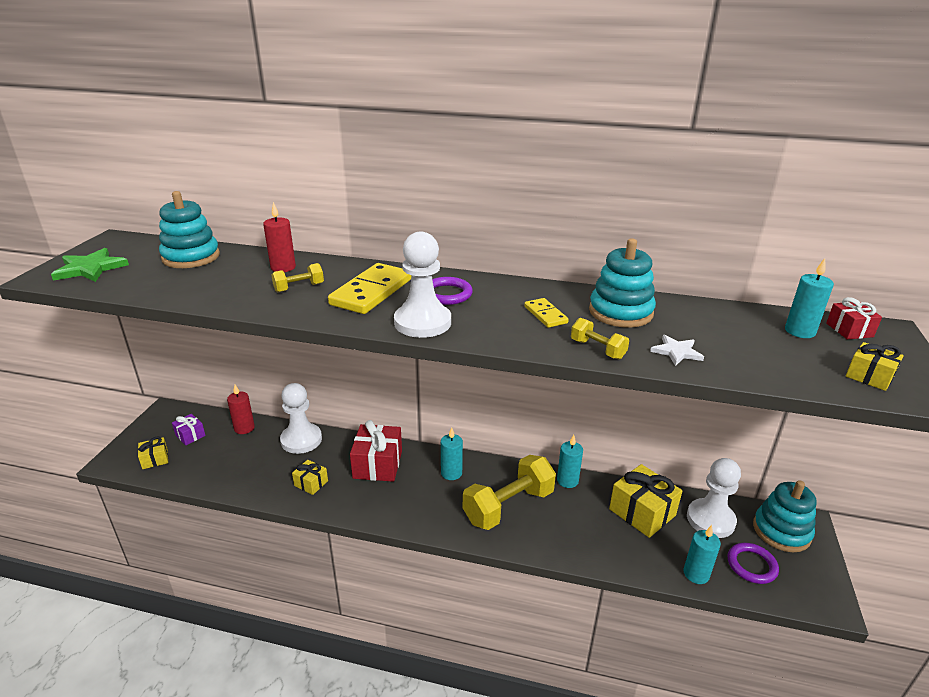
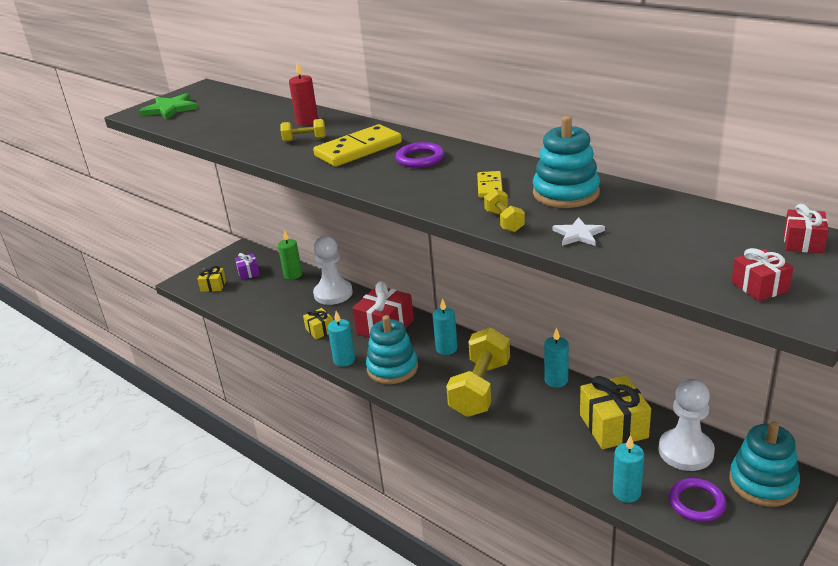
camera: 30 degrees right, 0 degrees up
turquoise stacking toy [159,191,220,268] -> turquoise stacking toy moved to [366,315,418,384]
red candle [227,385,255,434] -> green candle [278,230,302,280]
white pawn [394,232,451,338] -> none
yellow dumbbell [463,455,556,530] -> yellow dumbbell turned 60 degrees counterclockwise [446,327,510,417]
turquoise candle [785,258,834,338] -> turquoise candle moved to [328,311,355,367]
yellow gift [846,342,904,391] -> red gift [731,248,793,301]

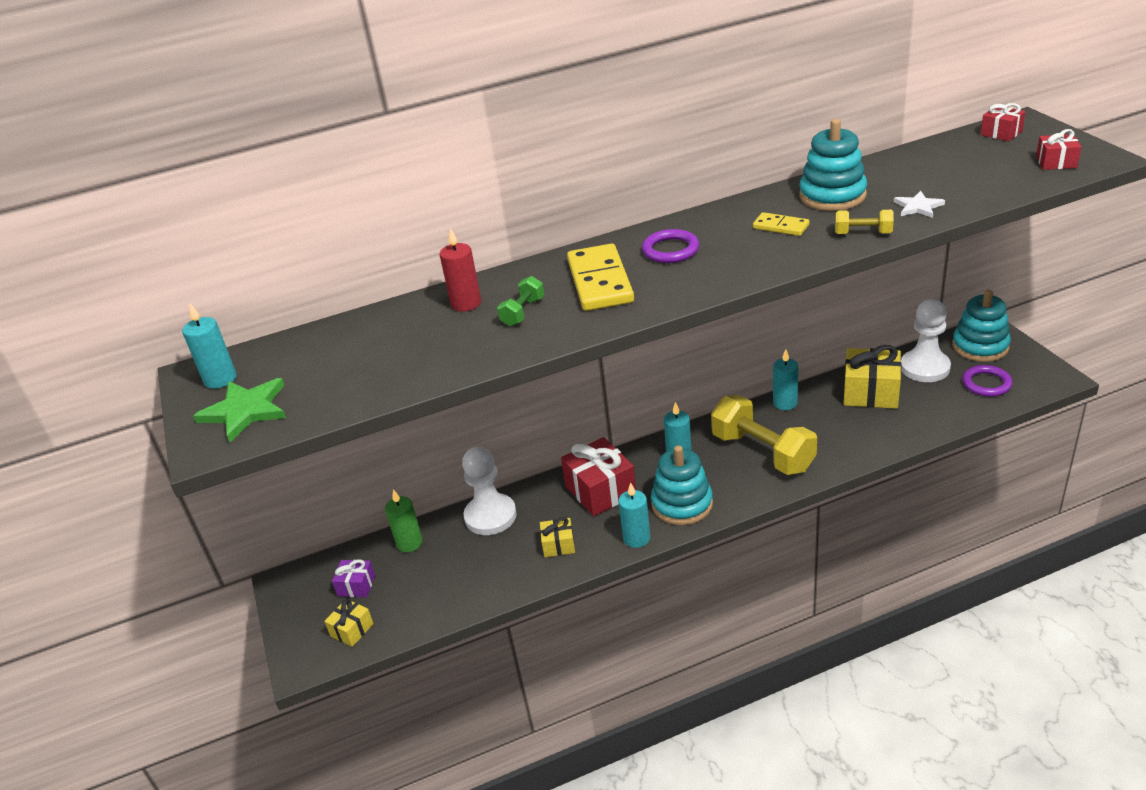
camera: 60 degrees left, 5 degrees up
yellow dumbbell [281,119,326,142] -> green dumbbell [497,276,544,327]
turquoise candle [613,435,644,503] -> turquoise candle moved to [182,303,237,389]

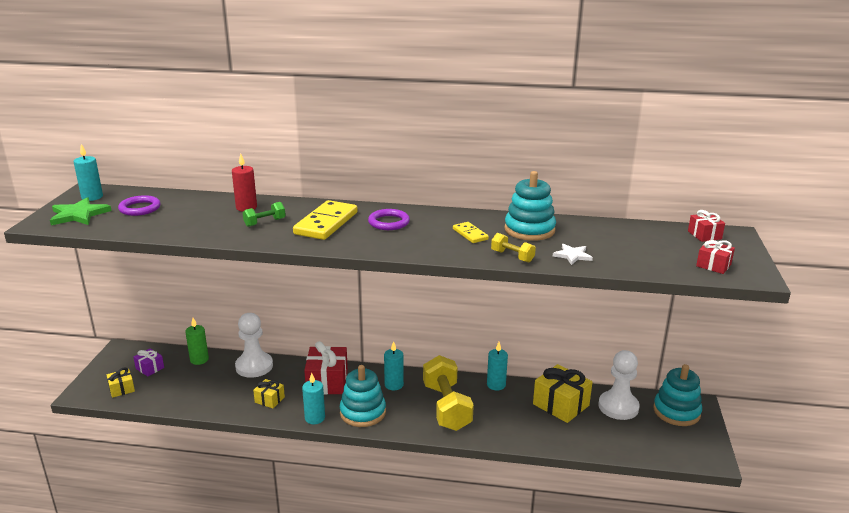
camera: 25 degrees right, 10 degrees down
purple ring [962,365,1012,397] -> purple ring moved to [118,195,161,216]

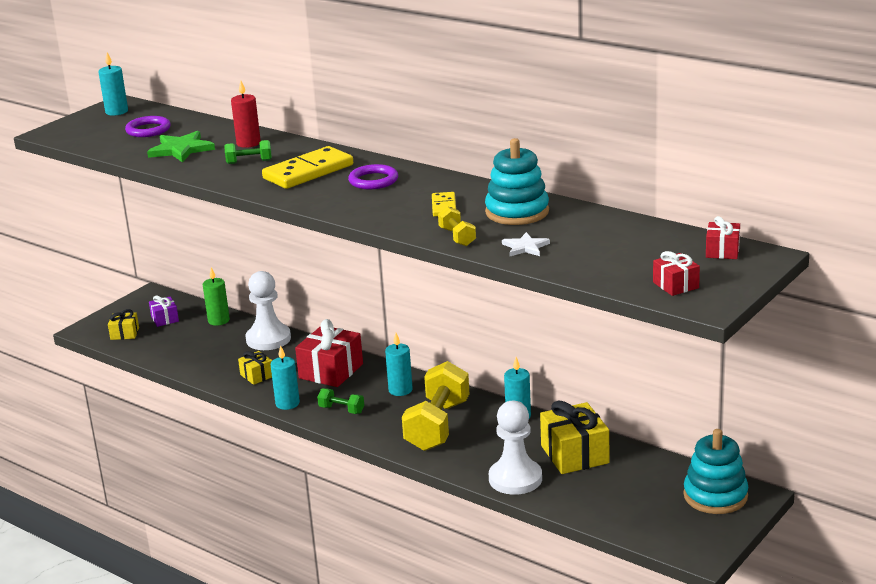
camera: 30 degrees right, 0 degrees up
green star [50,197,112,225] -> green star moved to [147,131,215,162]
turquoise stacking toy [340,365,386,427] -> green dumbbell [317,388,364,414]
white pawn [598,350,639,420] -> white pawn moved to [489,401,542,495]

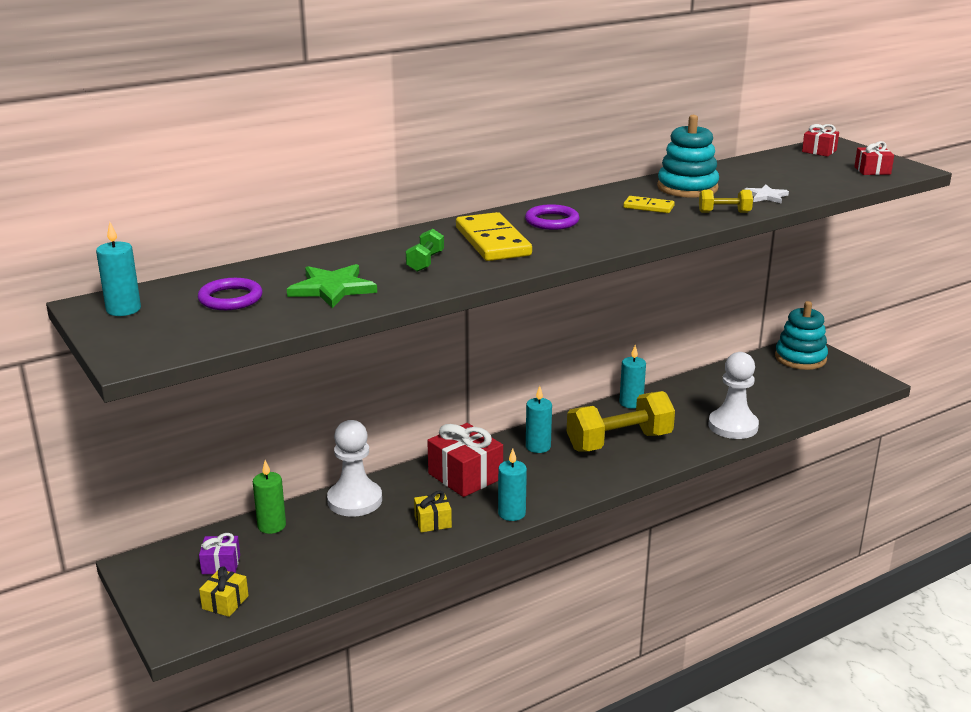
camera: 70 degrees left, 0 degrees up
red candle [231,80,261,148] -> none
green dumbbell [317,388,364,414] -> none
yellow dumbbell [402,361,469,451] -> yellow dumbbell turned 60 degrees counterclockwise [567,391,675,451]
yellow gift [540,401,609,474] -> none

